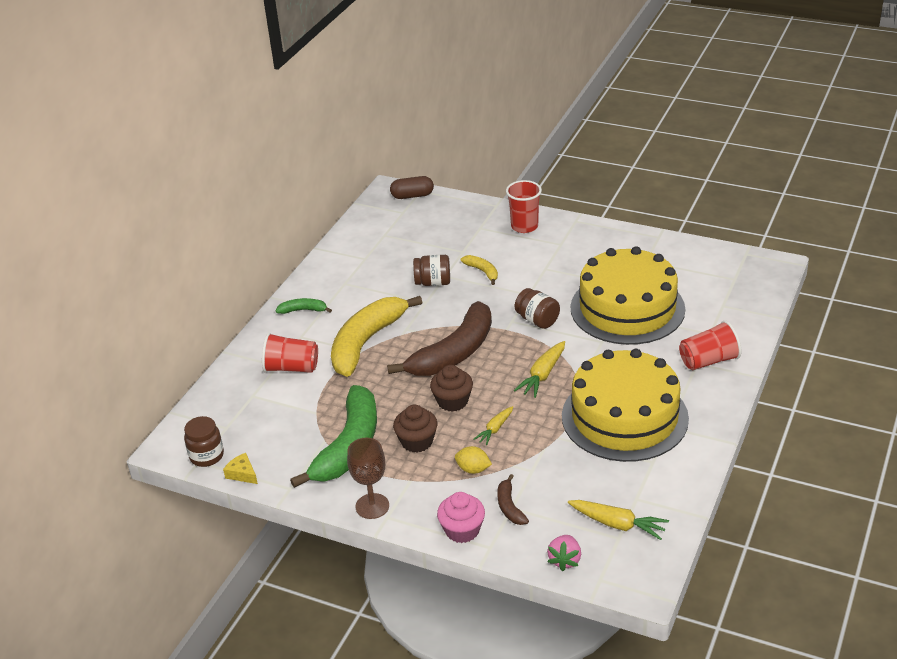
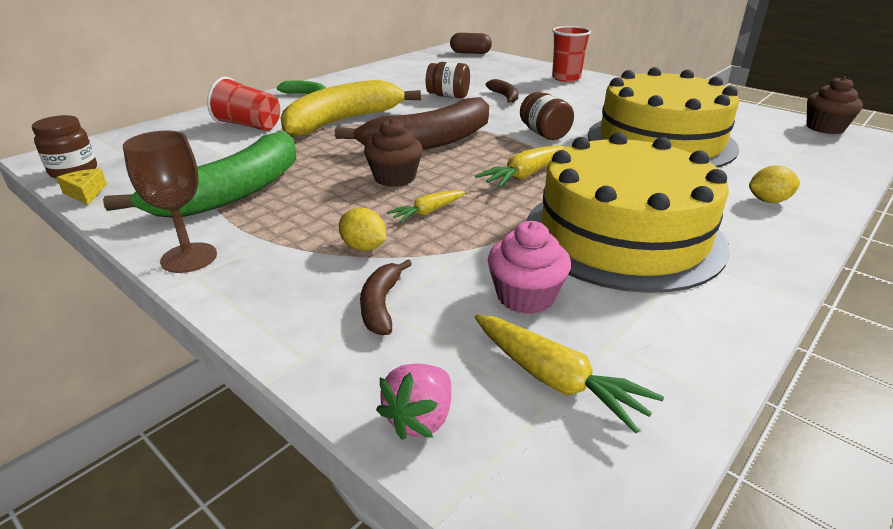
camera: 15 degrees right, 5 degrees down
brown cupcake [393,405,437,453] -> brown cupcake moved to [807,76,863,134]
pink cupcake [437,492,485,543] -> pink cupcake moved to [488,221,571,314]
yellow banana [461,255,498,285] -> brown banana [486,79,519,103]
red cup [679,320,741,370] -> yellow lemon [749,165,800,203]

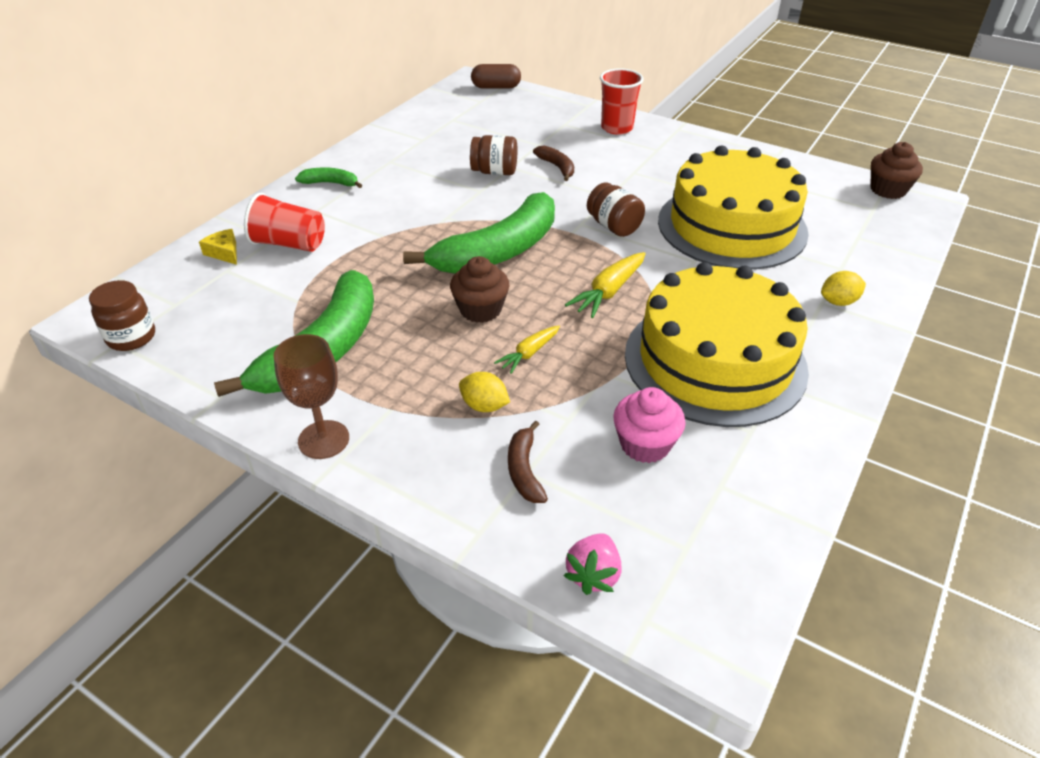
camera: 10 degrees left, 10 degrees up
yellow cheese [56,168,107,205] -> yellow cheese moved to [199,229,237,265]
yellow banana [280,80,421,137] -> none
brown banana [335,97,489,150] -> green banana [403,192,555,274]
yellow carrot [475,315,664,434] -> none

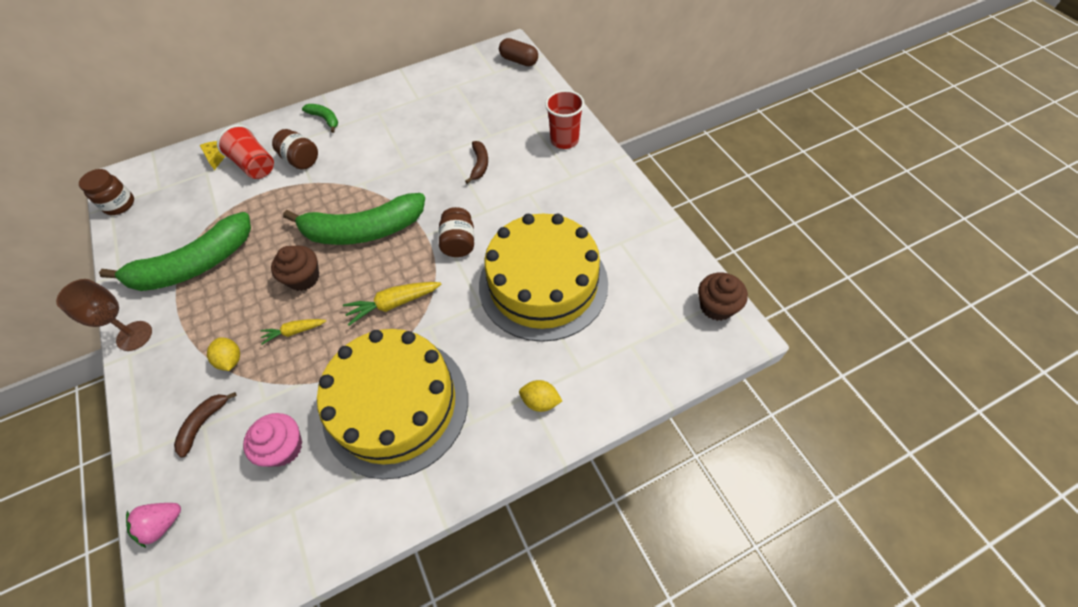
camera: 35 degrees right, 15 degrees up
brown jar [470,135,517,175] -> brown jar moved to [272,129,318,170]

